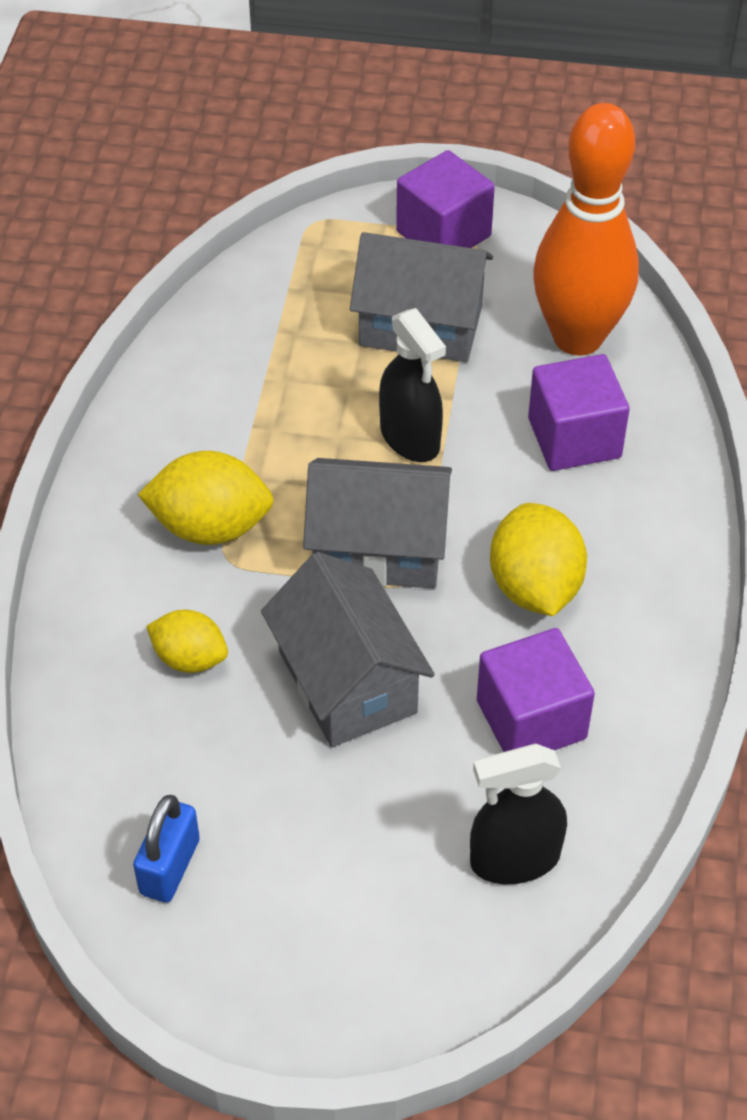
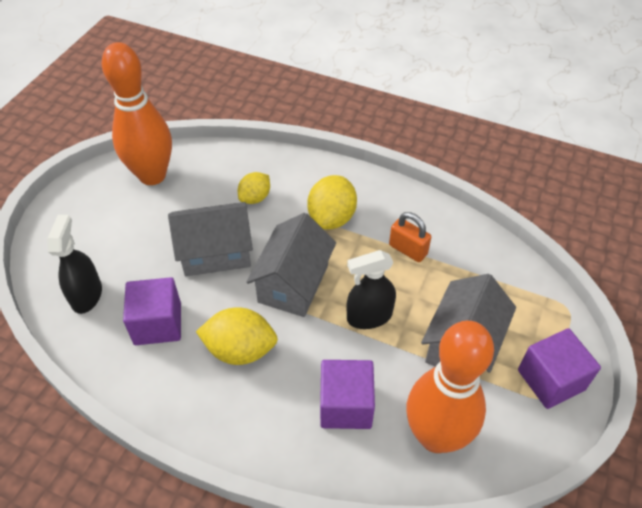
camera: 105 degrees right, 0 degrees up
blue padlock [133,795,200,903] -> orange bowling pin [102,42,172,185]
none -> orange padlock [389,212,431,262]

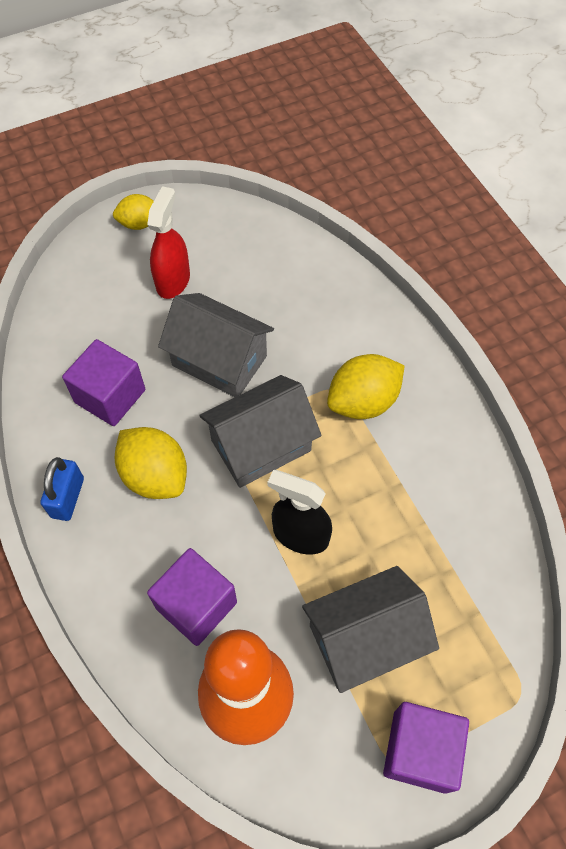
camera: 40 degrees right, 10 degrees up
black spray bottle [48,215,102,314] -> none
orange bowling pin [102,42,172,185] -> none
yellow lemon [238,172,270,204] -> yellow lemon moved to [113,194,154,230]
orange padlock [389,212,431,262] -> none
none -> blue padlock [40,457,84,521]
none -> red spray bottle [147,186,190,299]

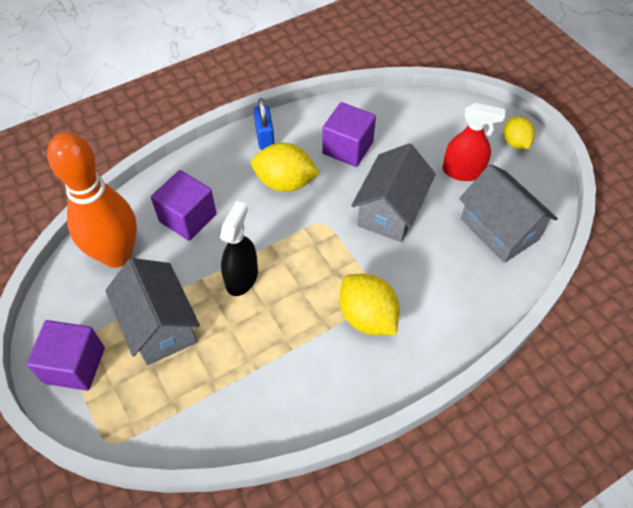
camera: 85 degrees right, 5 degrees down
blue padlock [40,457,84,521] -> blue padlock turned 75 degrees clockwise [254,98,274,150]
yellow lemon [115,427,187,499] -> yellow lemon turned 60 degrees clockwise [251,143,320,192]
grey house [199,375,322,488] -> grey house moved to [459,164,558,263]

